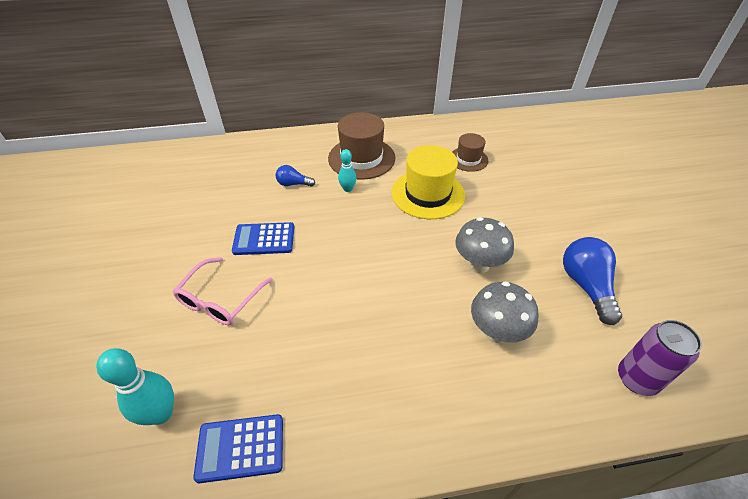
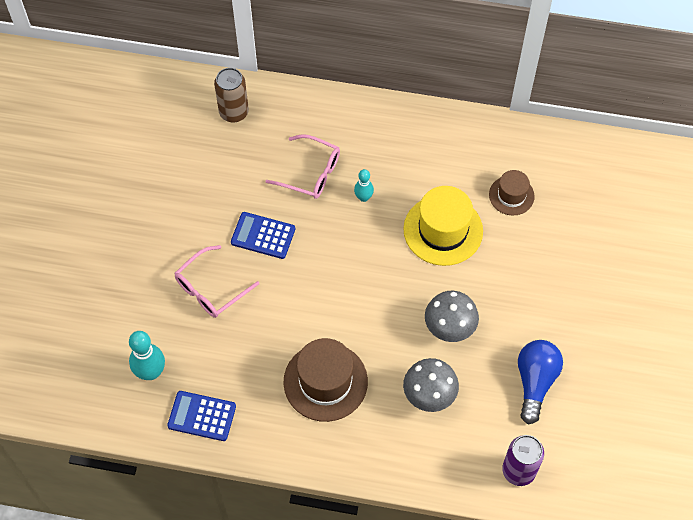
camera: 20 degrees right, 15 degrees up
blue light bulb [276,165,315,187] -> pink glasses [266,134,340,199]
brown hat [328,112,395,180] -> brown hat moved to [283,338,368,422]
none -> brown can [214,68,249,123]

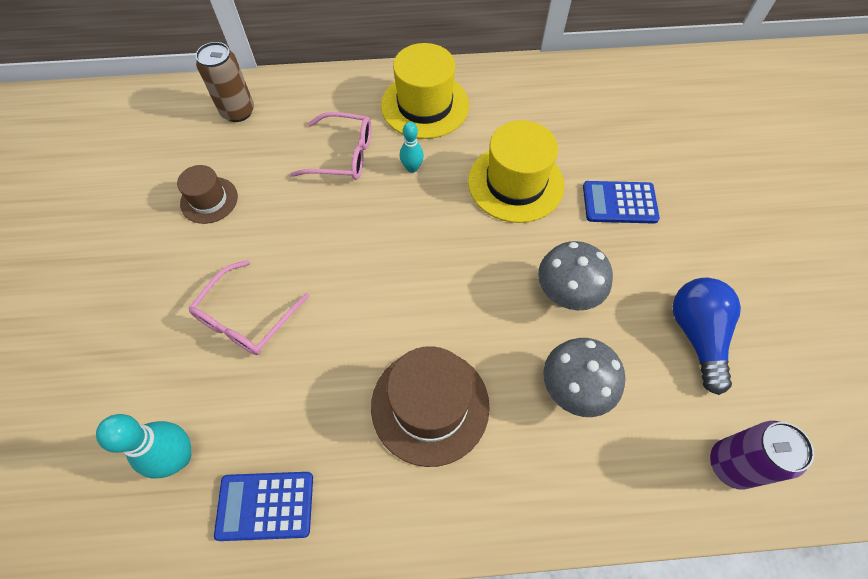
camera: 15 degrees left, 0 degrees up
blue calculator [231,212,295,259] -> blue calculator moved to [583,181,660,224]
brown hat [489,170,535,215] -> brown hat moved to [177,165,238,224]
none -> yellow hat [381,43,469,139]

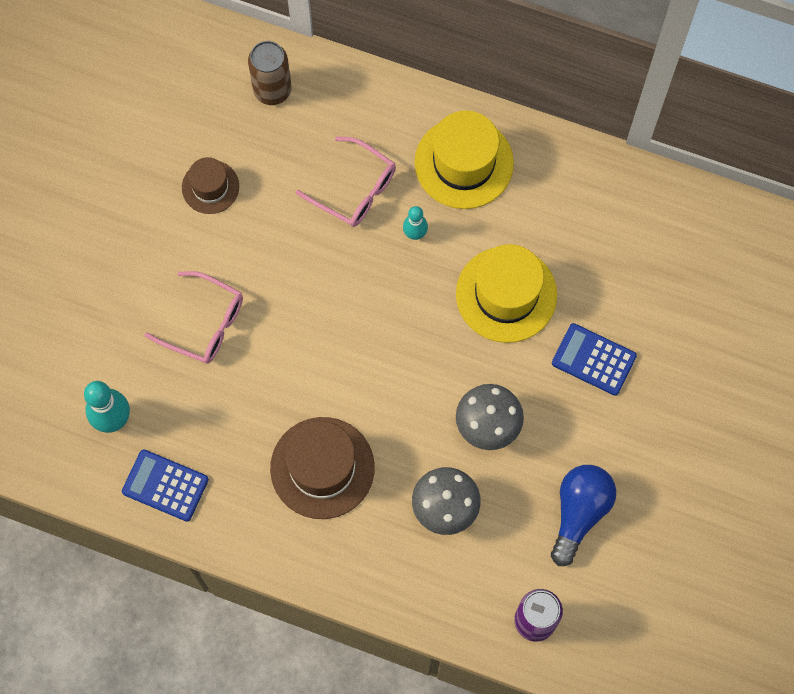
camera: 25 degrees right, 10 degrees up
pink glasses [189,260,309,355] -> pink glasses turned 120 degrees counterclockwise [144,271,243,364]

